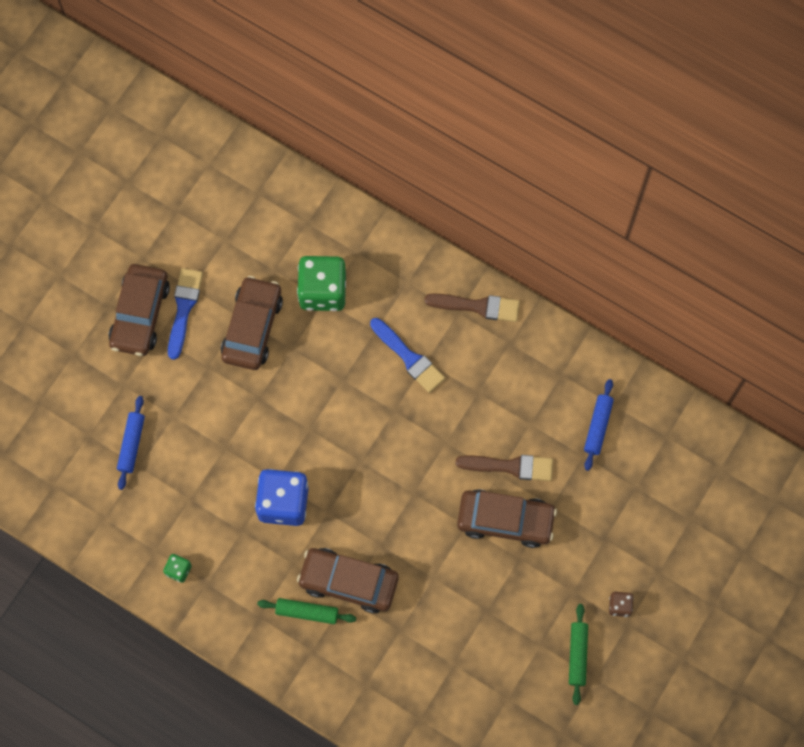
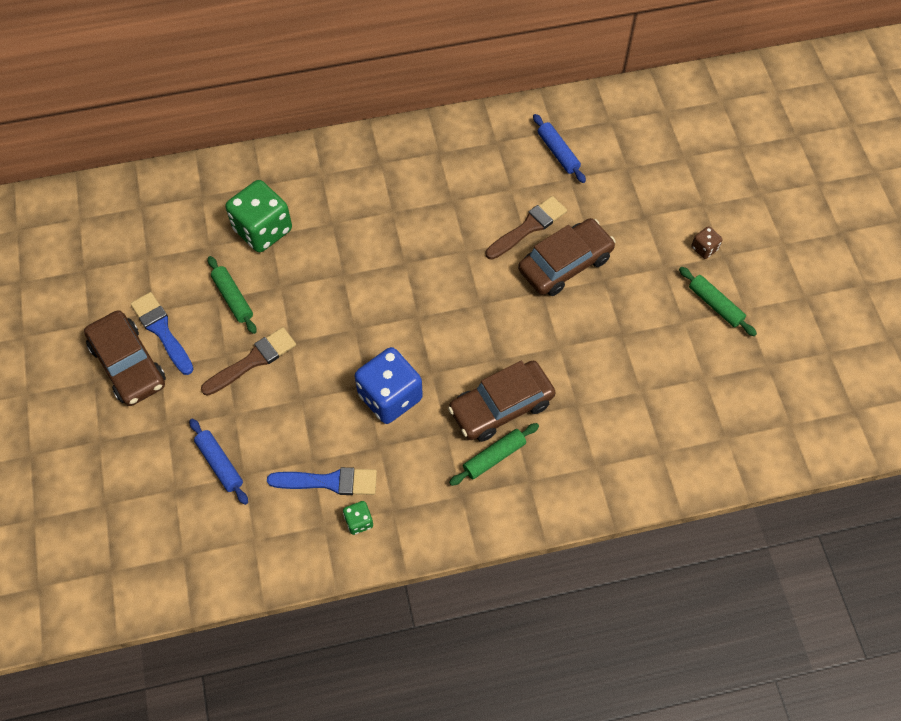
camera: 45 degrees left, 10 degrees down
brown car [221,276,283,370] -> green rolling pin [208,256,257,334]
blue brush [370,318,445,393] -> blue brush moved to [267,467,377,495]
brown brush [424,293,520,322] -> brown brush moved to [201,327,296,396]

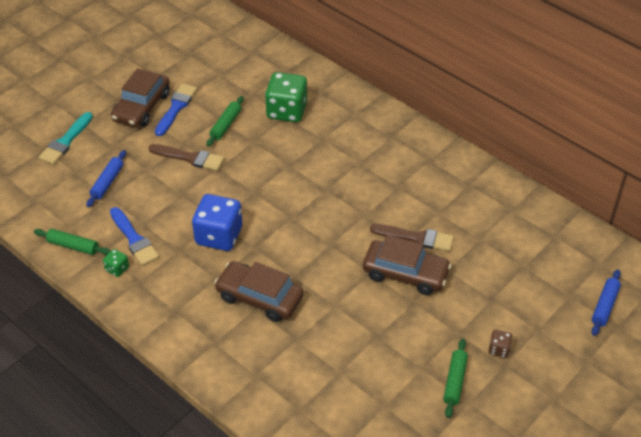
camera: 55 degrees right, 15 degrees down
green rolling pin [449,423,539,486] -> green rolling pin moved to [34,229,110,255]
blue rolling pin [533,114,586,183] -> blue rolling pin moved to [591,269,621,336]
none -> turquoise brush [39,112,93,165]

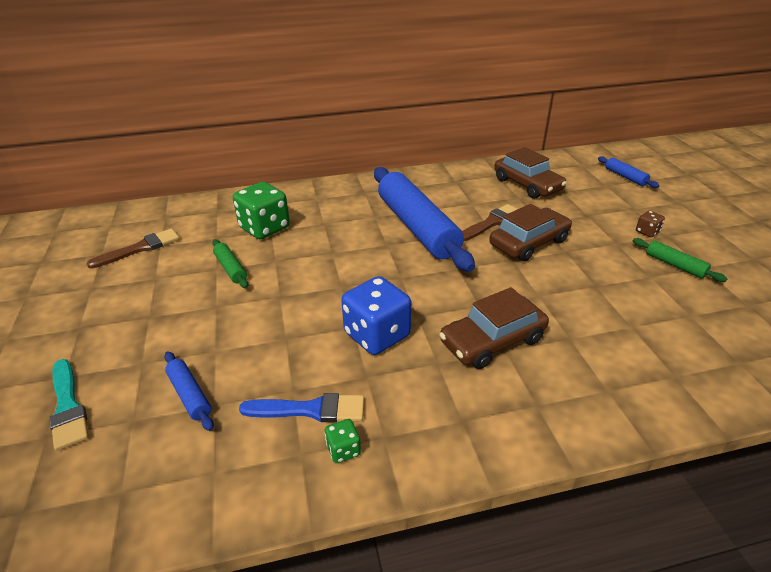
camera: 55 degrees left, 10 degrees down
green rolling pin [34,229,110,255] -> none
brown car [111,68,170,127] -> brown car moved to [494,147,567,199]
brown brush [148,144,224,171] -> brown brush moved to [86,228,180,269]
blue brush [155,83,197,136] -> none
none -> blue rolling pin [374,167,475,272]

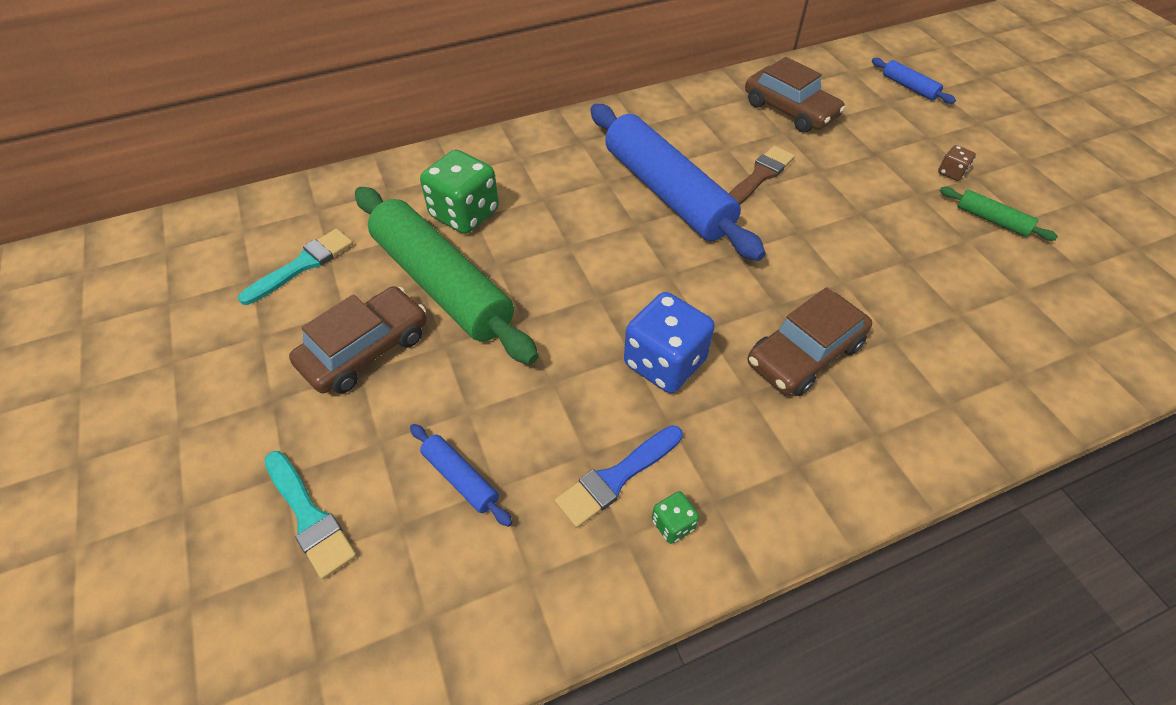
camera: 10 degrees left, 15 degrees up
brown brush [86,228,180,269] -> turquoise brush [238,229,353,305]
green rolling pin [212,239,248,288] -> green rolling pin [355,187,538,365], size x2.39
blue brush [239,393,364,422] -> blue brush turned 150 degrees clockwise [555,425,683,528]
brown car [489,204,572,261] -> brown car moved to [289,286,427,394]

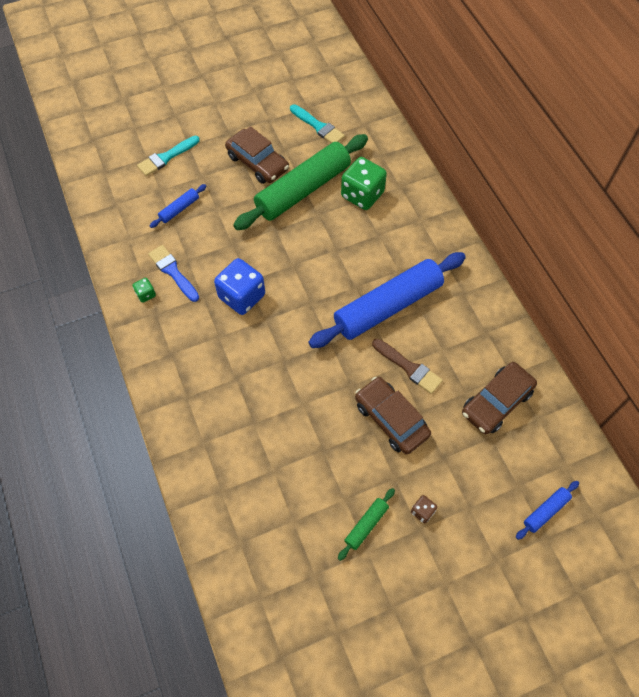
camera: 90 degrees right, 10 degrees up
brown car [748,287,872,396] -> brown car moved to [355,377,431,455]

